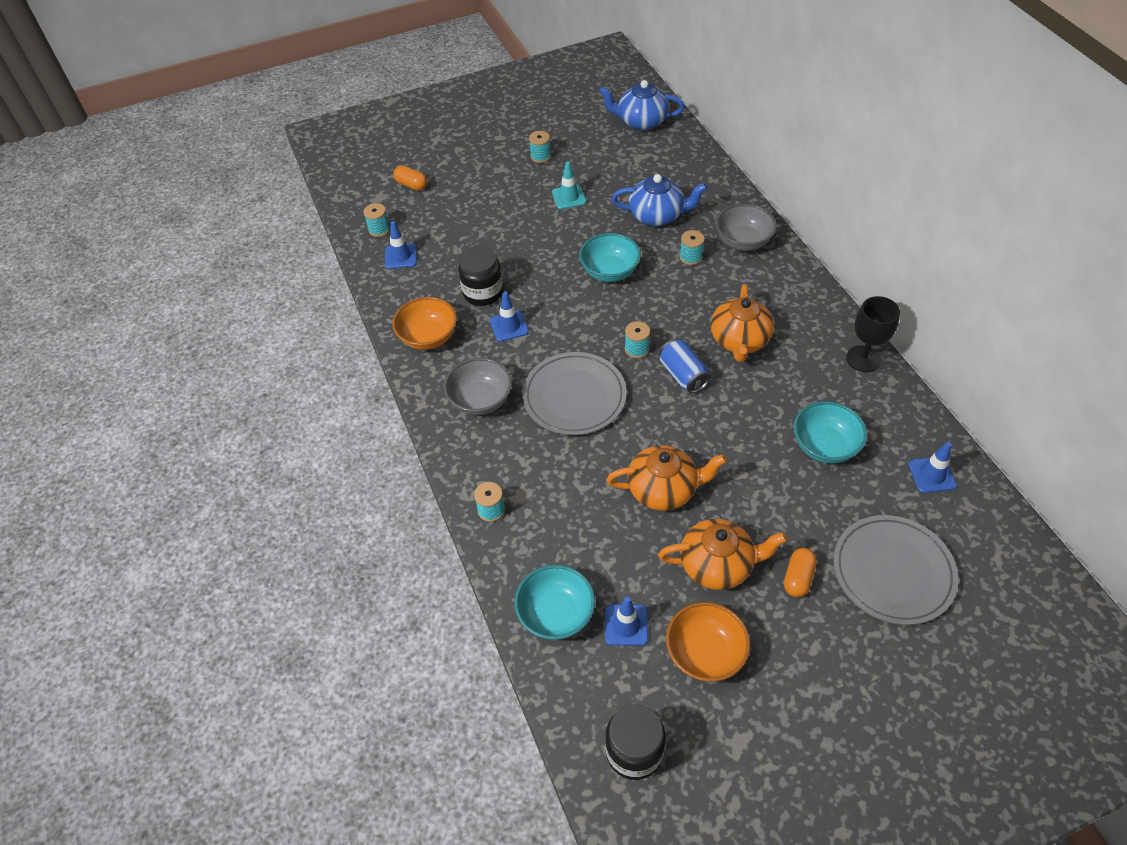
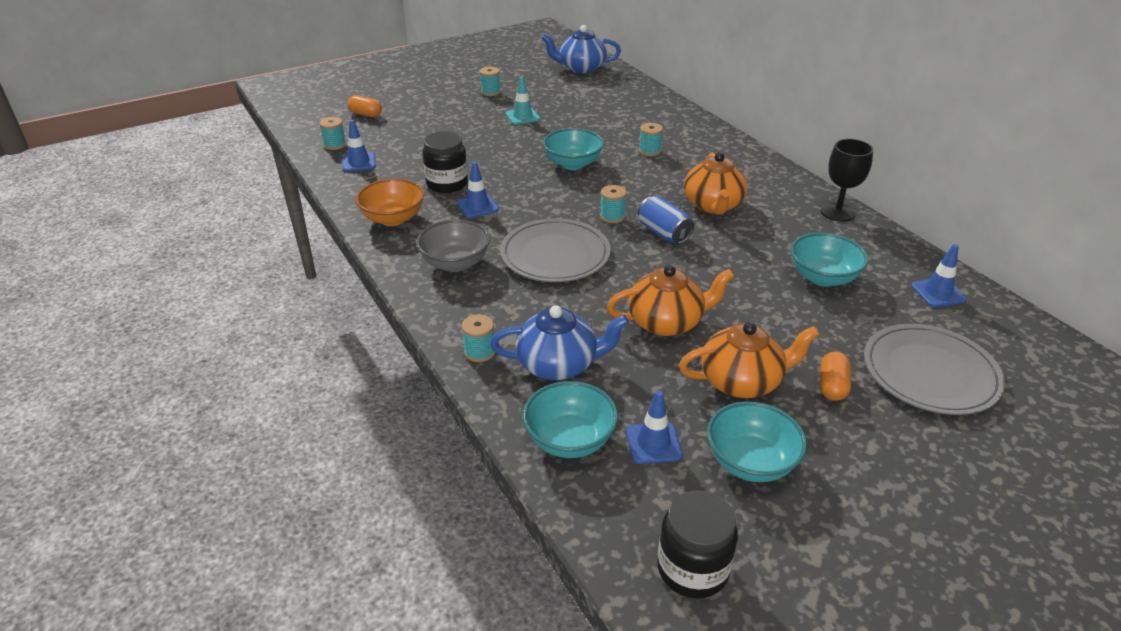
camera: 10 degrees left, 15 degrees down
blue teapot [612,174,707,226] -> blue teapot moved to [490,305,629,380]
orange bowl [666,602,750,682] -> turquoise bowl [707,402,807,482]
grey bowl [716,204,777,251] -> none

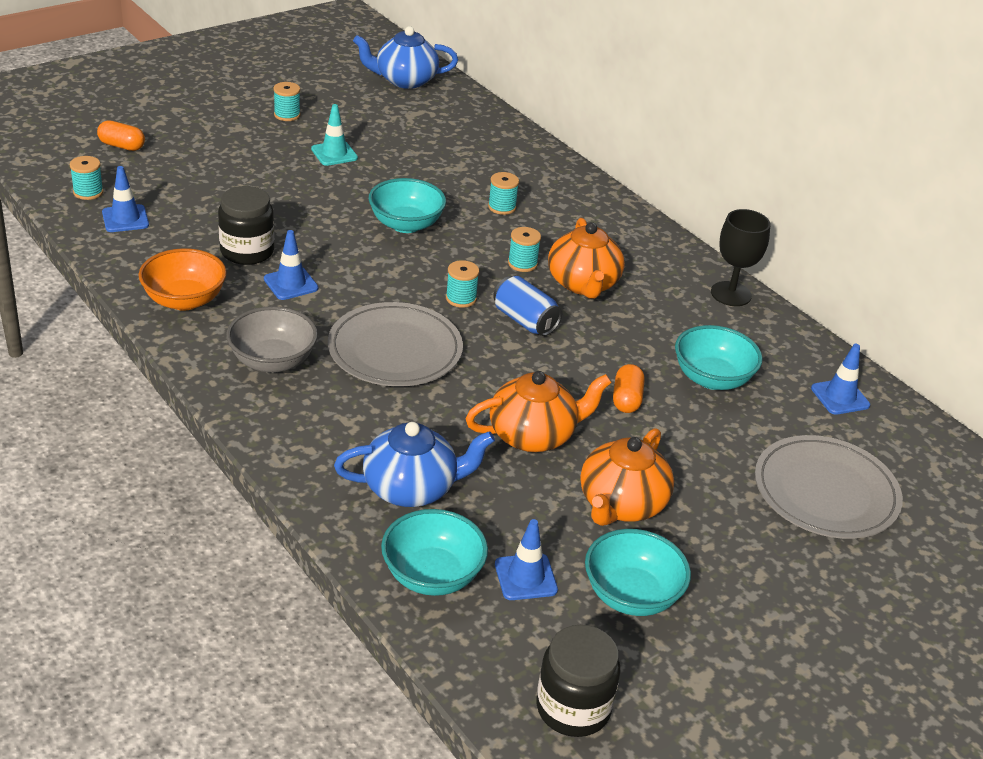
camera: 10 degrees left, 0 degrees up
turquoise spool [462,315,495,362] -> turquoise spool moved to [508,227,541,272]
orange teapot [679,322,819,398] -> orange teapot turned 135 degrees clockwise [580,428,674,526]
orange capsule [820,351,851,401] -> orange capsule moved to [613,364,645,413]

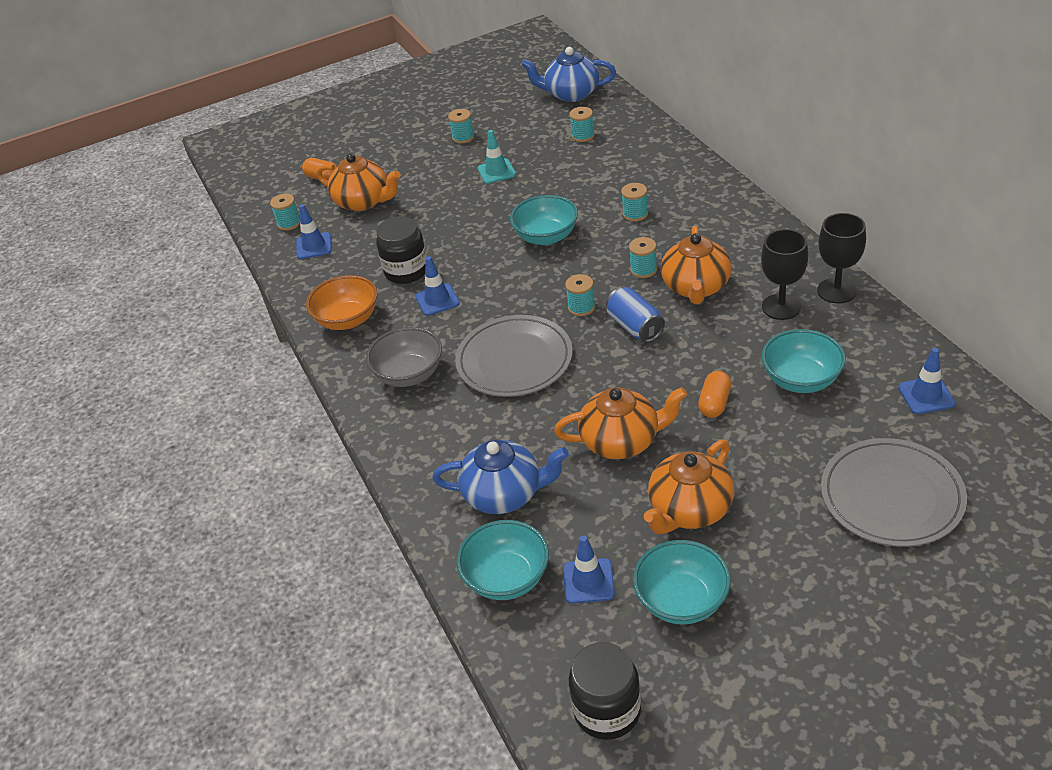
camera: 20 degrees right, 5 degrees up
none -> orange teapot [316,153,400,211]
none -> turquoise spool [569,107,594,142]
none -> black goblet [761,229,808,320]

